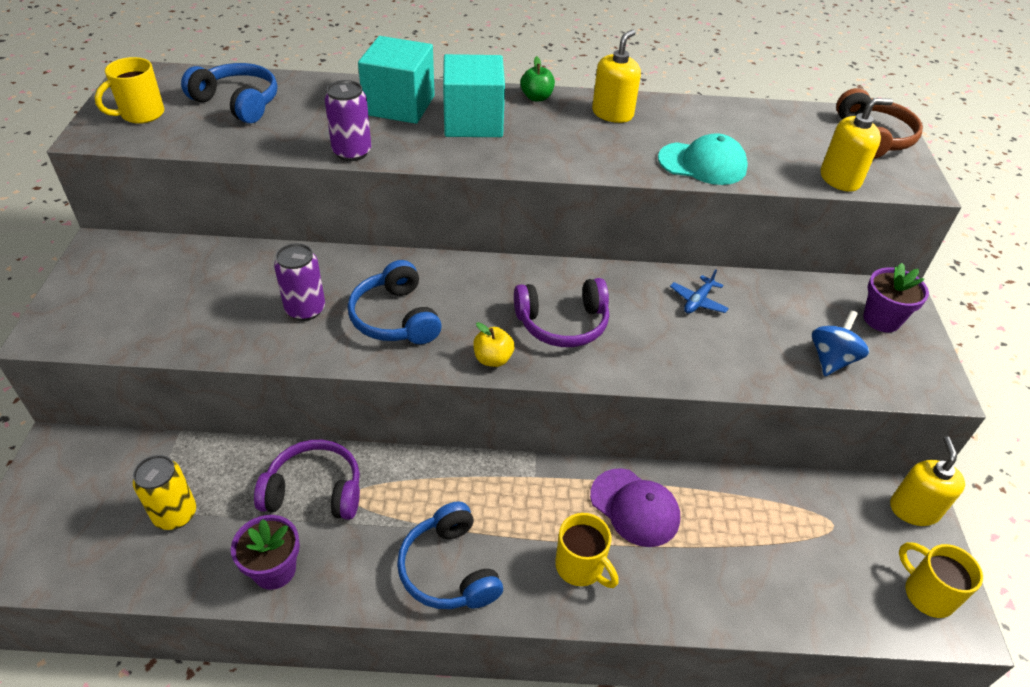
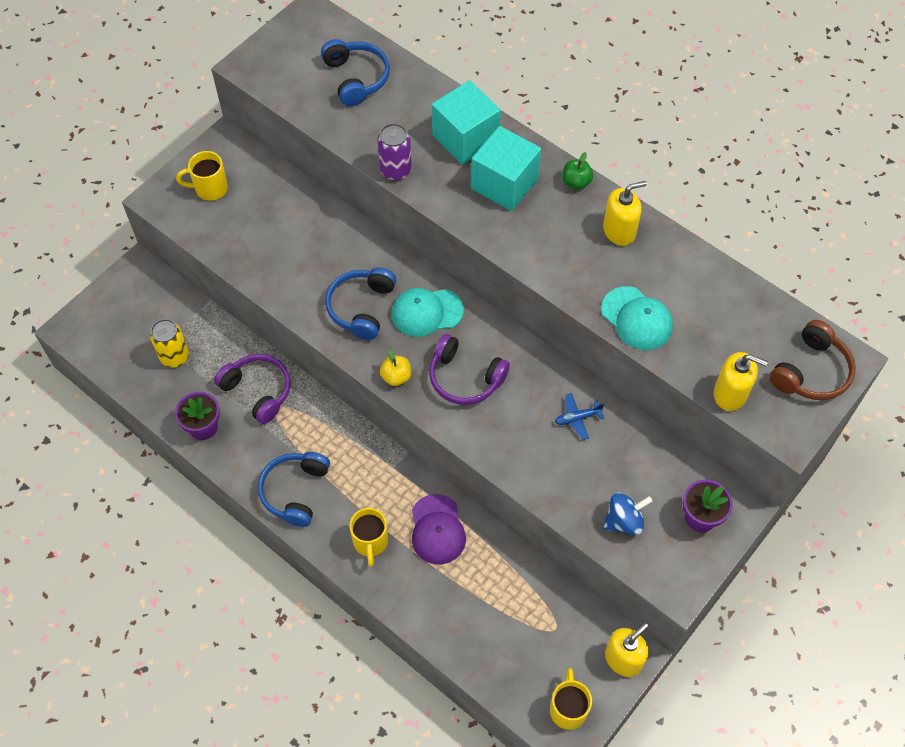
camera: 40 degrees right, 15 degrees up
yellow mug [95,57,164,124] -> yellow mug moved to [176,151,228,201]
purple can [274,243,325,321] -> none
none -> turquoise cap [392,288,464,337]

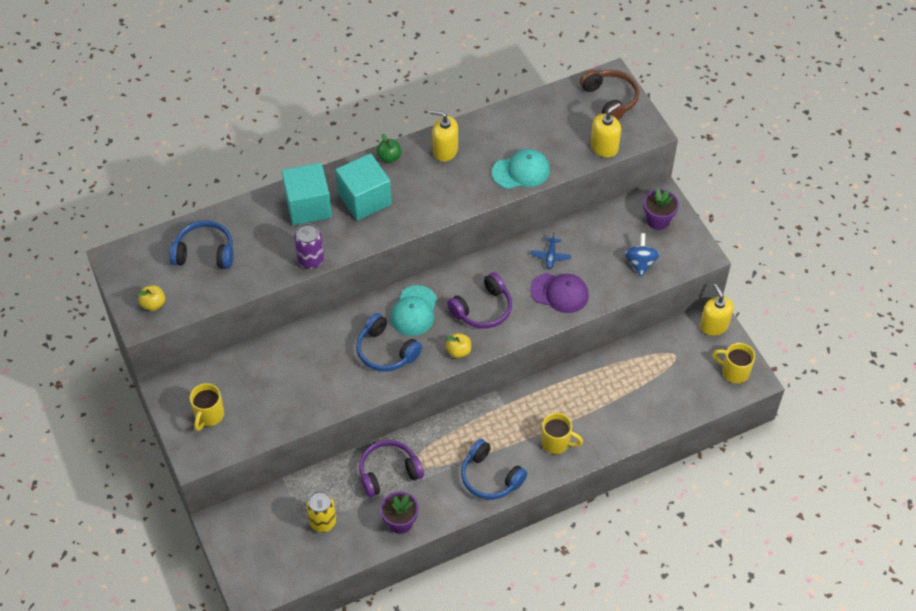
camera: 65 degrees left, 5 degrees down
purple cap [412,494,466,564] -> purple cap moved to [530,273,589,313]
yellow soap dispenser [603,181,647,246] -> yellow soap dispenser turned 75 degrees counterclockwise [430,110,458,162]
none -> yellow apple [137,285,165,311]

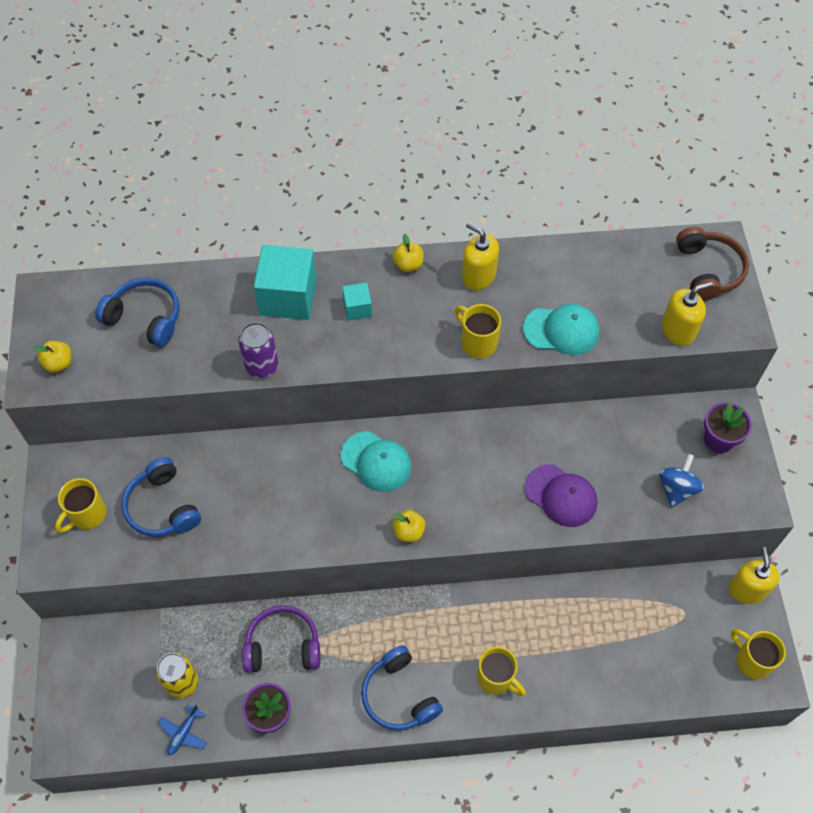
camera: 20 degrees right, 5 degrees up
turquoise cube [336,153,392,221] -> turquoise cube [342,283,372,321], size x0.50
blue headphones [356,313,422,372] -> blue headphones moved to [122,457,201,537]
green apple [377,134,401,163] -> yellow apple [393,234,424,272]
turquoise cap [391,285,437,336] -> turquoise cap turned 90 degrees counterclockwise [341,431,412,492]
purple headphones [447,272,512,329] -> none
blue plane [531,232,571,269] -> blue plane moved to [158,704,207,755]
none -> yellow mug [455,304,501,358]

